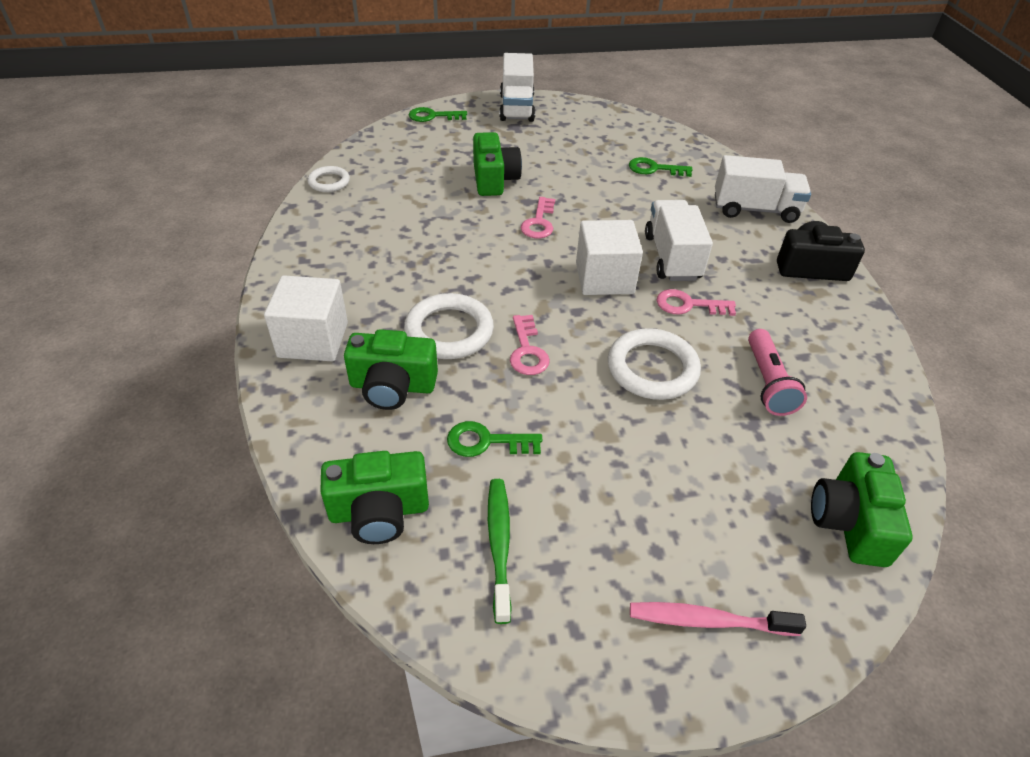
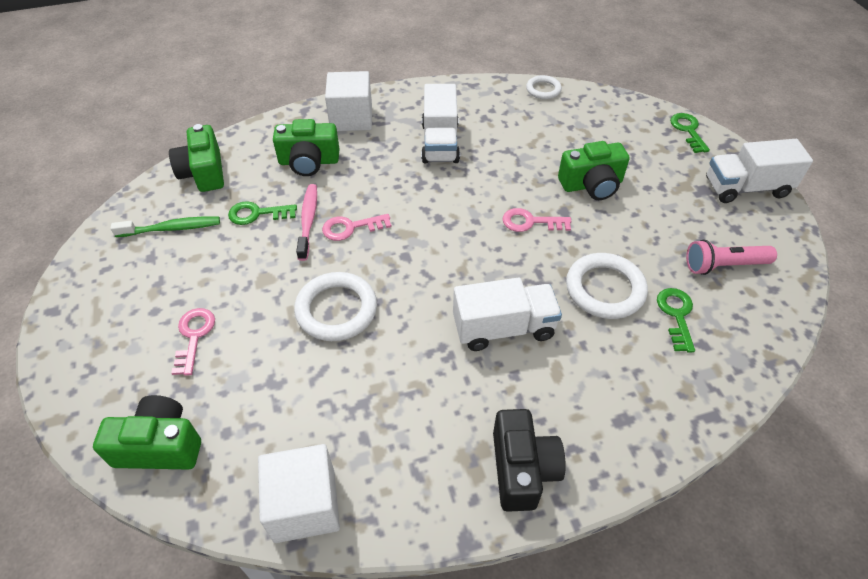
camera: 85 degrees right, 5 degrees up
green camera [344,329,438,410] -> green camera turned 90 degrees counterclockwise [273,119,339,176]
white ring [404,293,494,359] -> white ring moved to [566,253,648,319]
green key [447,421,542,457] -> green key turned 90 degrees counterclockwise [228,201,297,225]
white cube [576,220,643,295] -> white cube moved to [258,444,340,543]
pink toothbrush [630,602,806,636] -> pink toothbrush moved to [296,184,317,261]
pink key [657,289,736,316] -> pink key moved to [171,308,215,376]
white truck [715,155,811,223] -> white truck moved to [421,84,460,163]
pink flashlight [748,329,807,416] -> pink flashlight moved to [686,240,777,275]

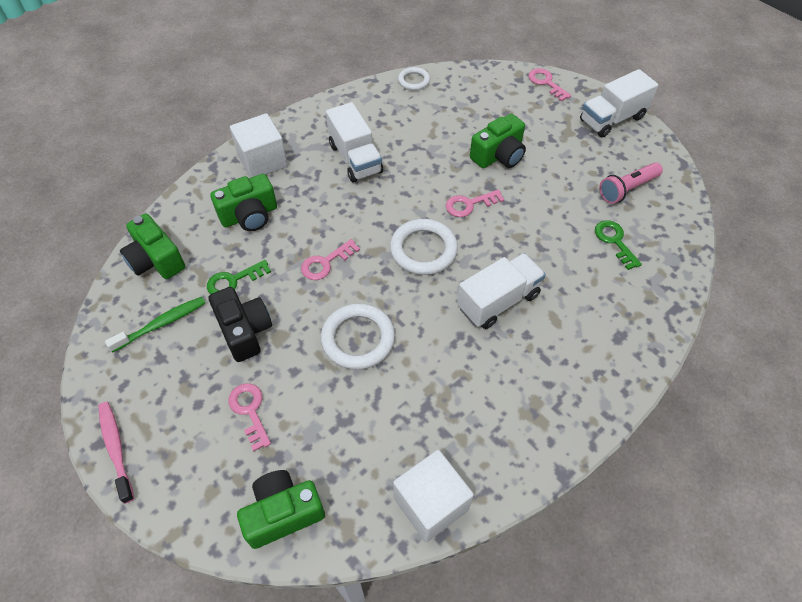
camera: 25 degrees left, 5 degrees up
pink toothbrush [296,184,317,261] -> pink toothbrush moved to [98,402,134,504]
black camera [493,409,566,512] -> black camera moved to [209,287,272,362]
white ring [566,253,648,319] -> white ring moved to [390,219,458,275]
green key [670,113,710,153] -> pink key [528,68,571,101]

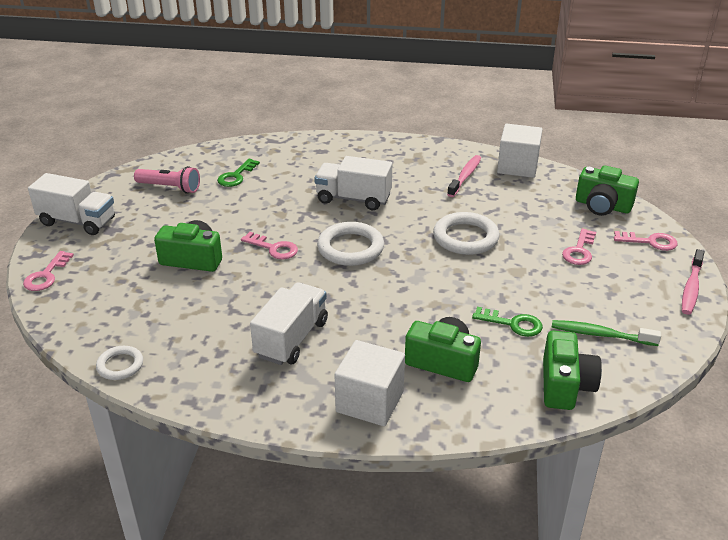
camera: 130 degrees left, 20 degrees down
black camera [209,287,272,362] -> none
pink key [301,239,360,280] -> pink key moved to [614,231,677,251]
none -> pink toothbrush [447,155,481,197]

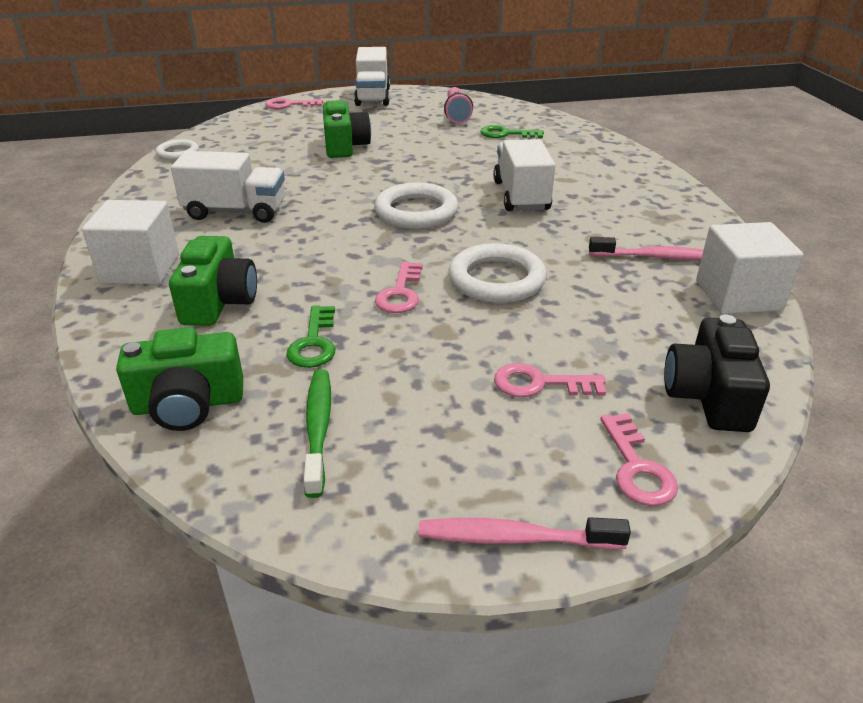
camera: 70 degrees right, 0 degrees up
pink key [241,232,298,259] -> pink key moved to [375,261,423,313]
green camera [576,166,639,216] -> black camera [664,314,770,432]

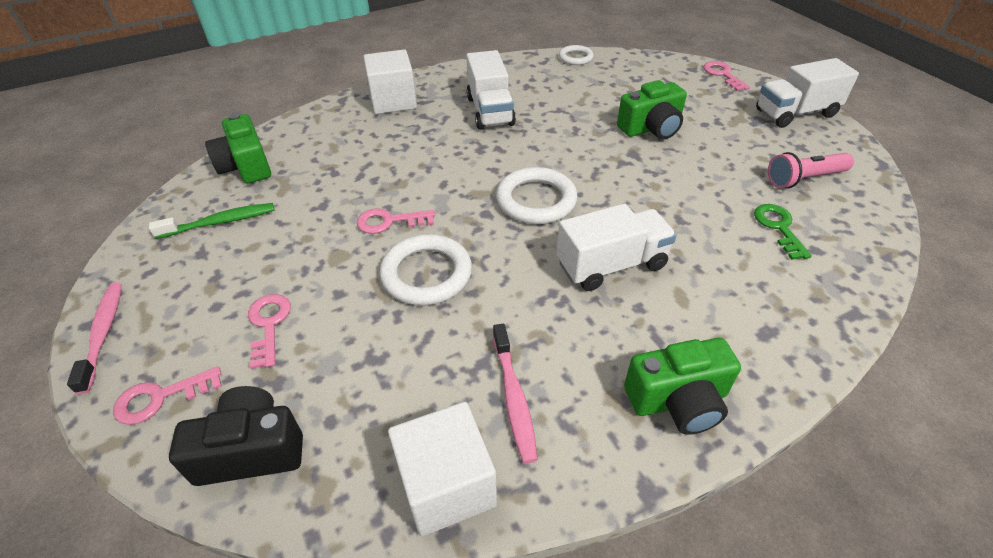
camera: 75 degrees right, 10 degrees up
green camera [169,236,257,326] -> green camera moved to [624,338,741,435]
green key [286,305,335,368] -> none

